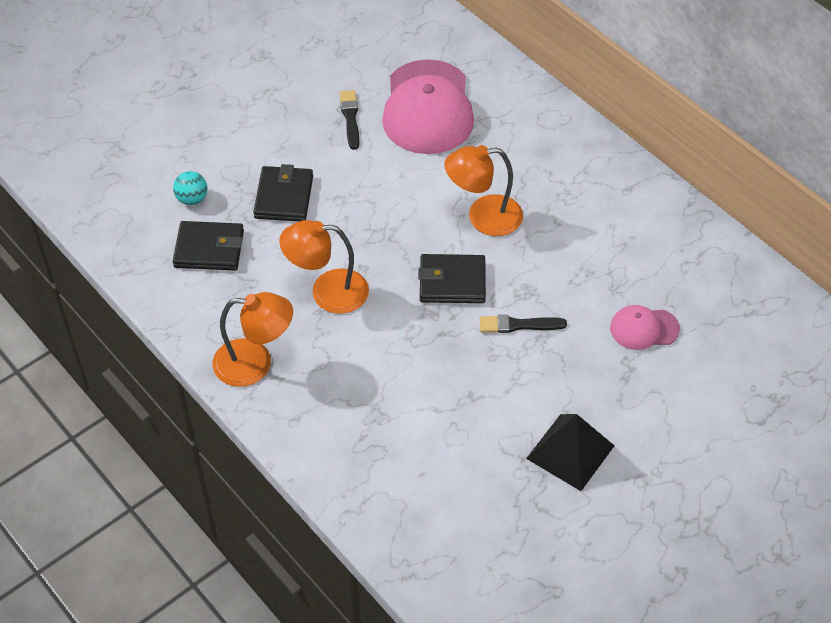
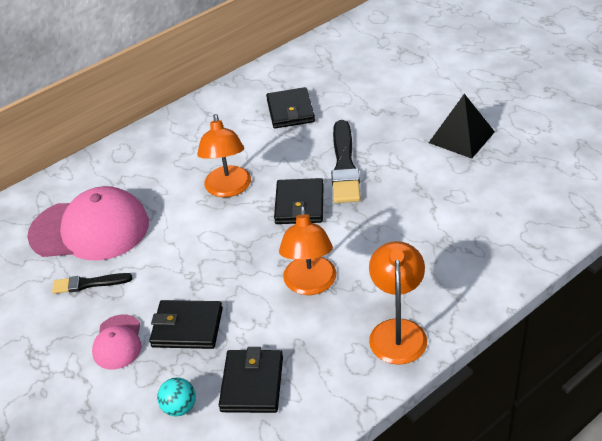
camera: 85 degrees left, 10 degrees down
black brush [480,315,567,333] -> black brush [331,120,361,203], size x1.75
pink cap [610,305,680,350] -> pink cap moved to [92,314,142,369]
none -> black wallet [266,87,315,129]

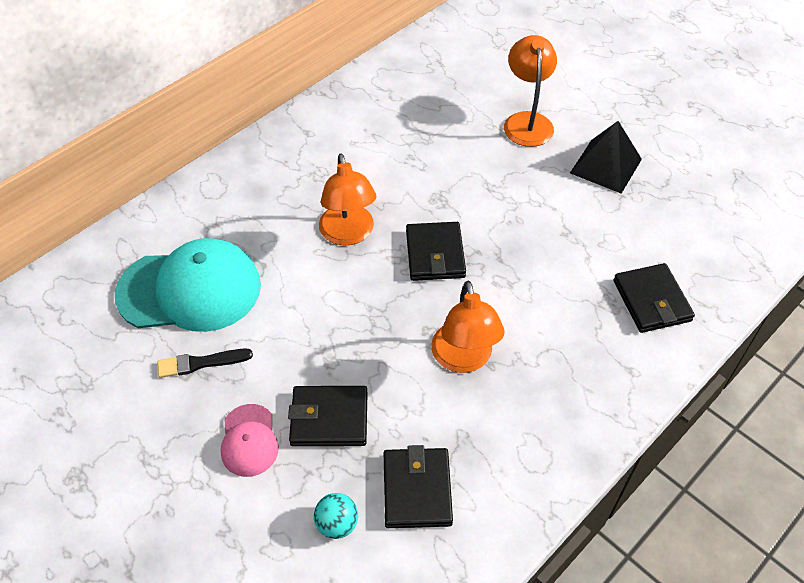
camera: 10 degrees left, 10 degrees up
pink cap [27,186,149,261] -> turquoise cap [115,238,261,332]
black wallet [266,87,315,129] -> black wallet moved to [614,263,695,333]
black brush [331,120,361,203] -> none
orange lamp [369,241,427,365] -> orange lamp moved to [504,35,557,147]

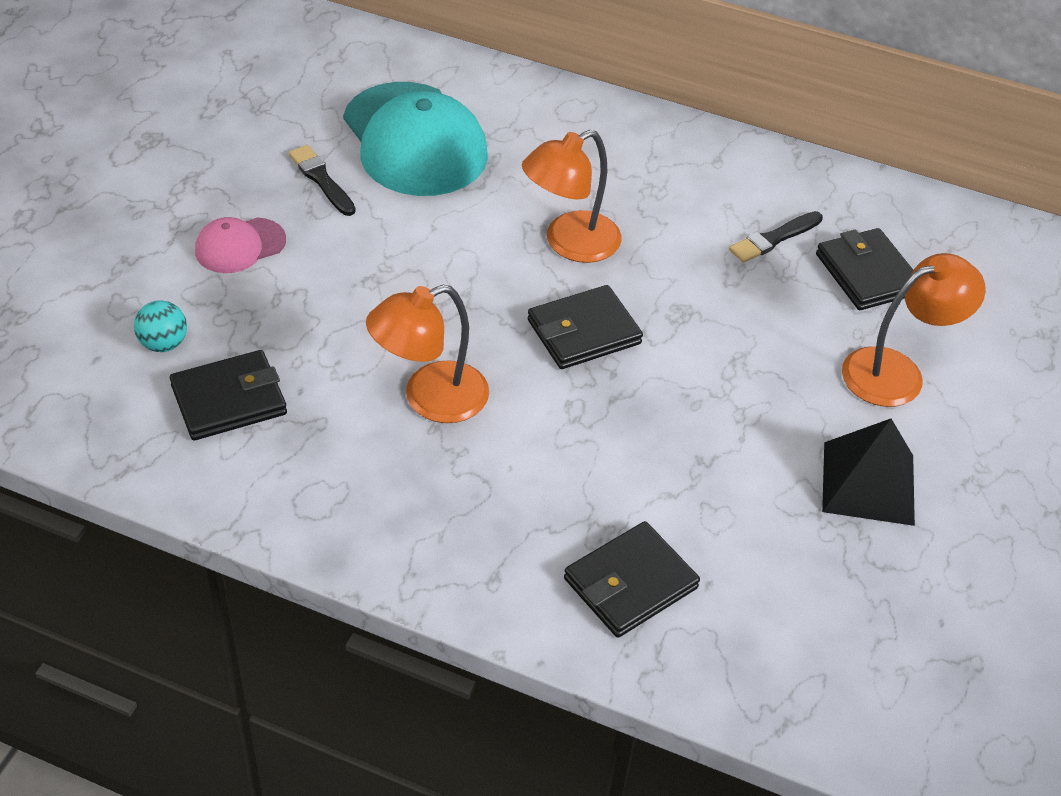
camera: 65 degrees right, 5 degrees down
black wallet [288,386,368,446] -> black wallet moved to [816,228,913,310]
none -> black brush [729,211,823,263]

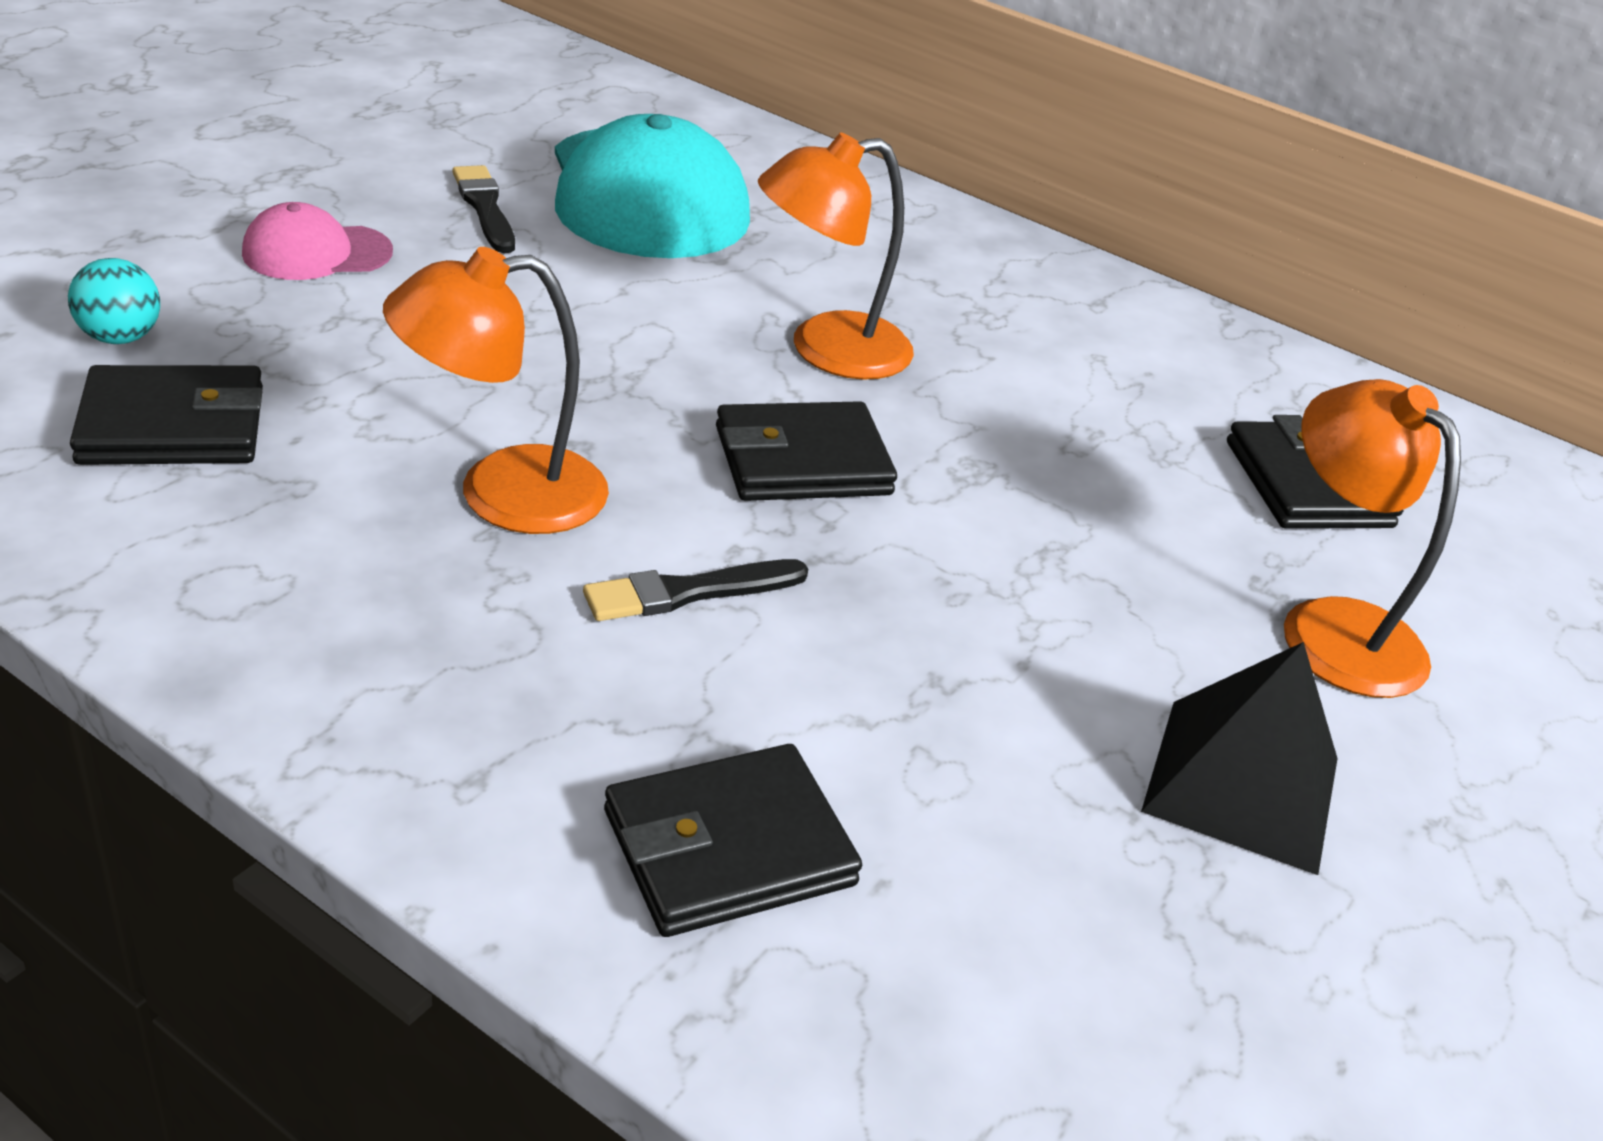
camera: 10 degrees right, 10 degrees down
black brush [729,211,823,263] -> black brush moved to [583,559,808,621]
orange lamp [842,253,986,407] -> orange lamp turned 105 degrees counterclockwise [1284,379,1461,698]

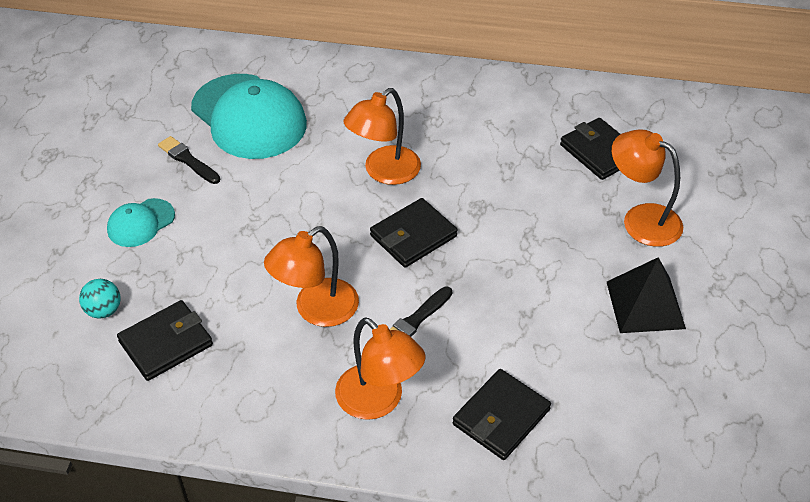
camera: 20 degrees left, 10 degrees up
pink cap [242,202,393,280] -> turquoise cap [107,198,175,247]
none -> orange lamp [335,317,426,420]

